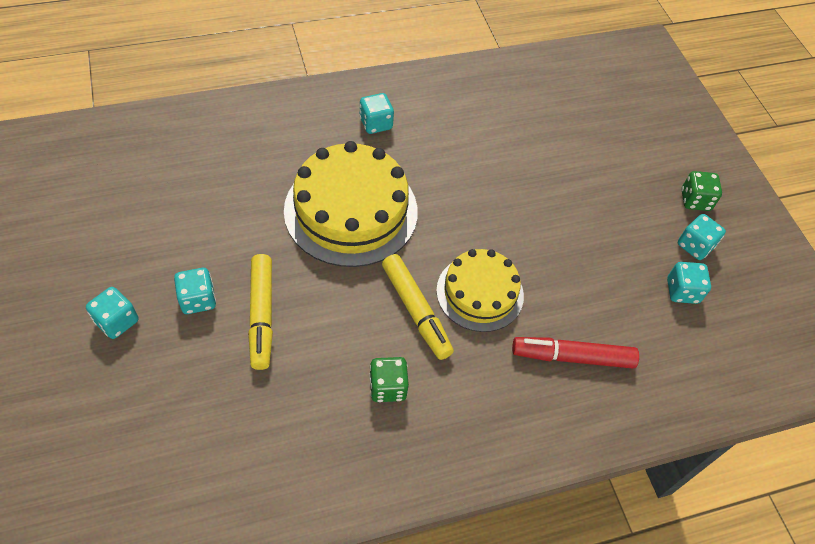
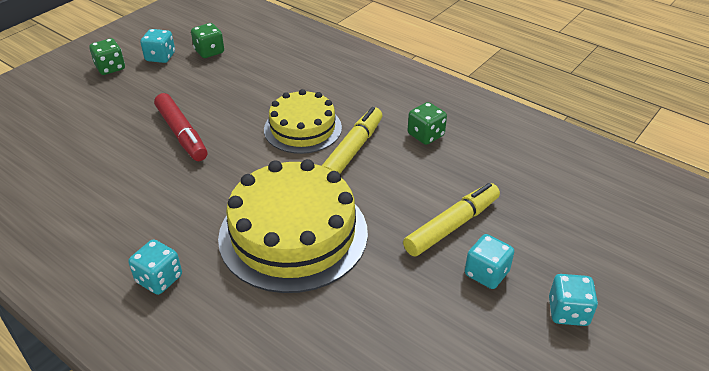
camera: 120 degrees left, 15 degrees down
red marker [512,337,639,369] -> red marker moved to [154,93,208,161]
turquoise dice [667,262,711,304] -> green dice [191,23,224,58]

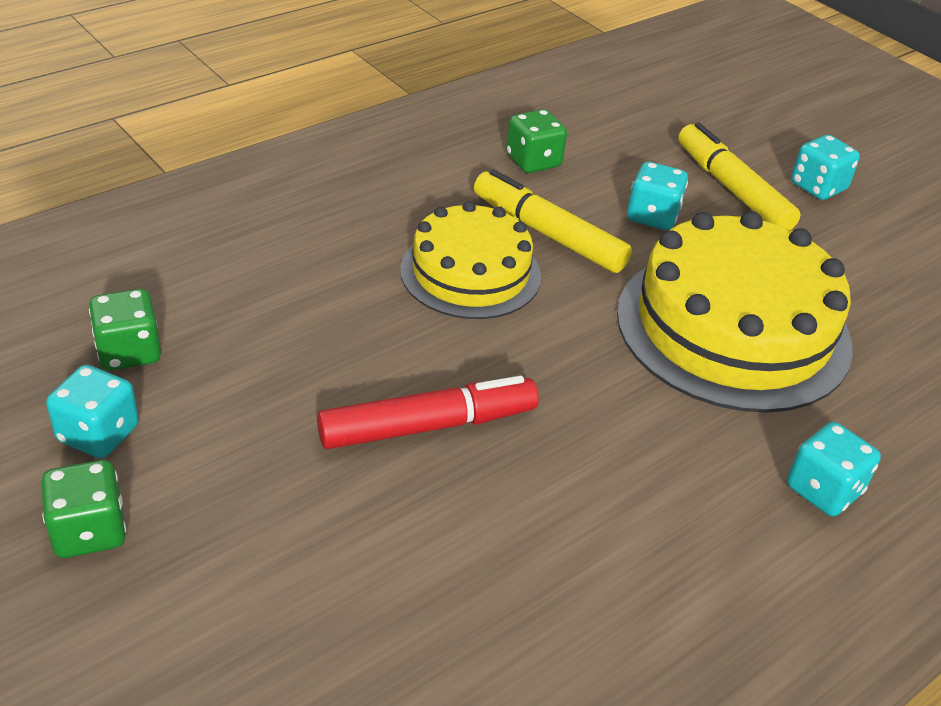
camera: 80 degrees left, 0 degrees up
turquoise dice [549,274,598,326] -> turquoise dice moved to [627,162,688,230]

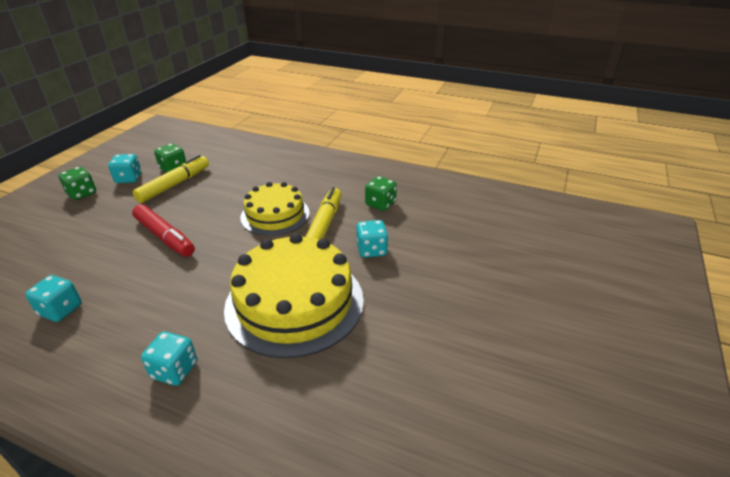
camera: 65 degrees right, 5 degrees down
yellow marker [678,122,801,230] -> yellow marker moved to [133,155,209,203]
turquoise dice [791,135,860,200] -> turquoise dice moved to [25,275,82,322]

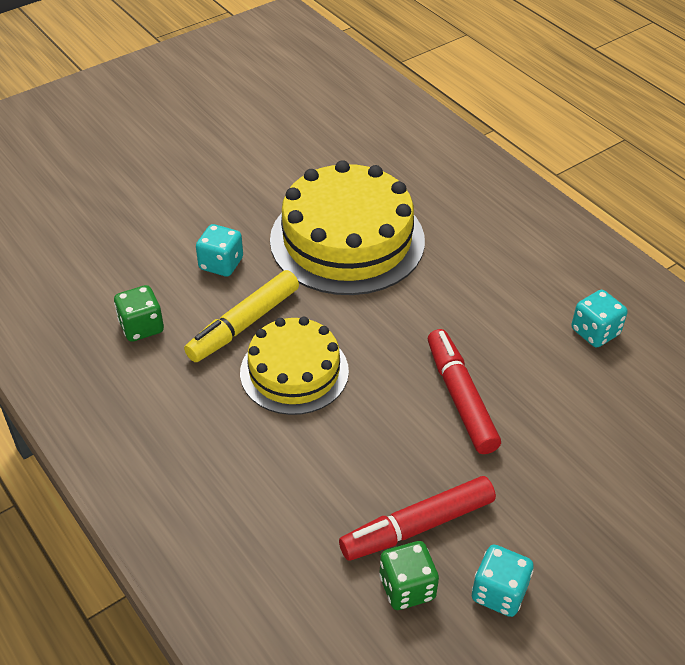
camera: 150 degrees left, 10 degrees up
green dice [58,167,96,200] -> none
yellow marker [133,155,209,203] -> red marker [339,476,496,560]
turquoise dice [141,331,197,386] -> none

